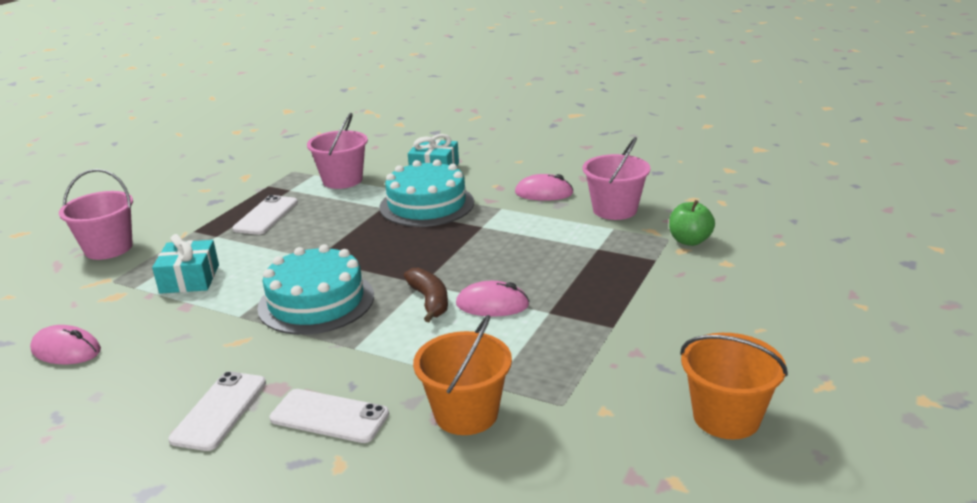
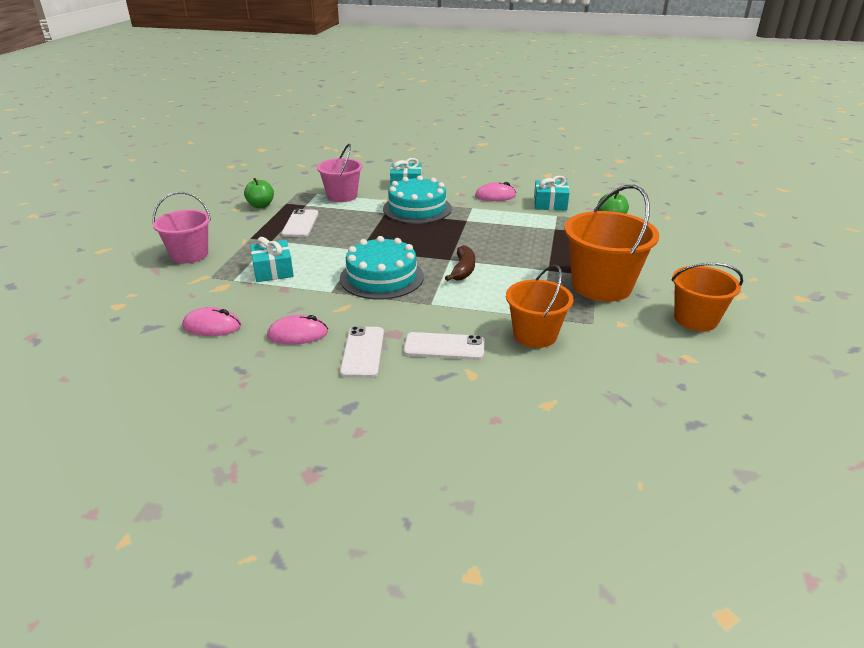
camera: 15 degrees left, 5 degrees up
brown banana [404,267,448,322] -> brown banana turned 45 degrees clockwise [445,245,475,281]
pink mouse [456,281,529,316] -> pink mouse moved to [267,315,328,345]
pink bucket [583,137,650,220] -> turquoise gift [534,176,569,211]
none -> green apple [244,178,274,208]
none -> orange bucket [564,185,659,302]

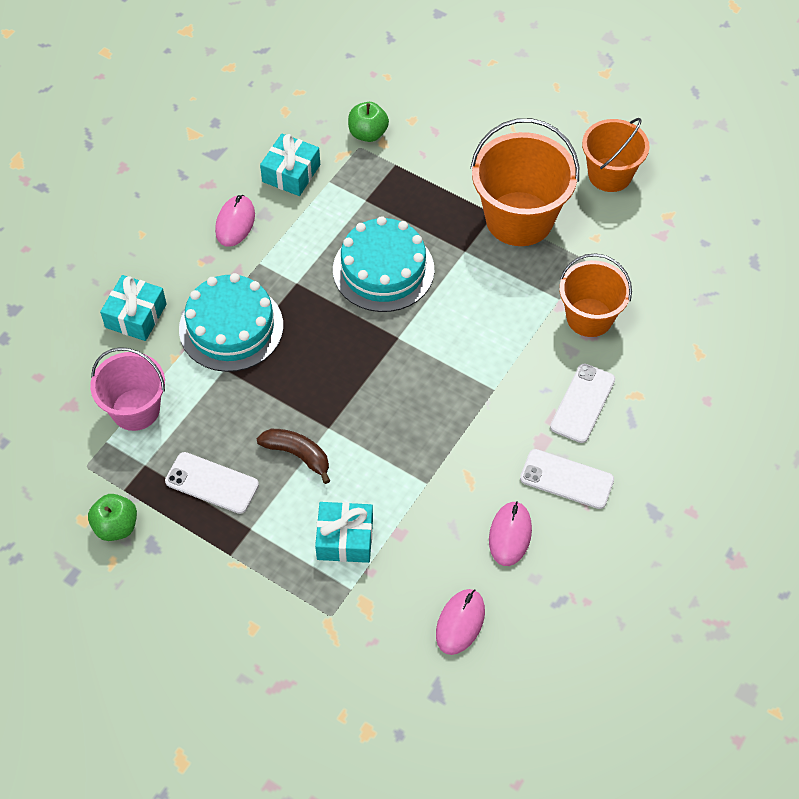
camera: 70 degrees left, 25 degrees up
pink bucket [153,192,211,264] -> none
turquoise cake [340,236,424,299] -> turquoise cake moved to [333,216,434,312]
brown banana [445,245,475,281] -> brown banana moved to [257,429,330,484]

